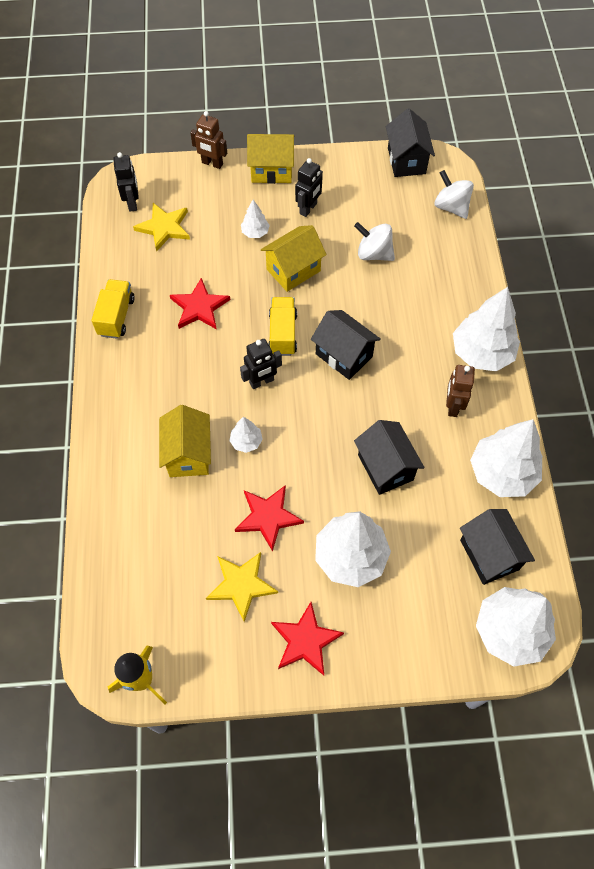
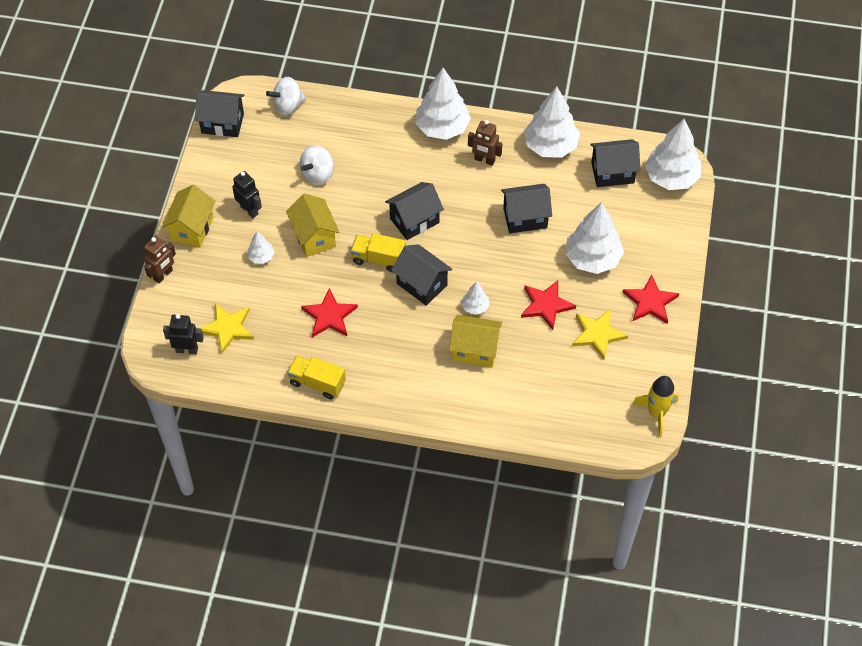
camera: 75 degrees left, 5 degrees down
black robot [240,339,282,389] -> black house [391,244,452,306]

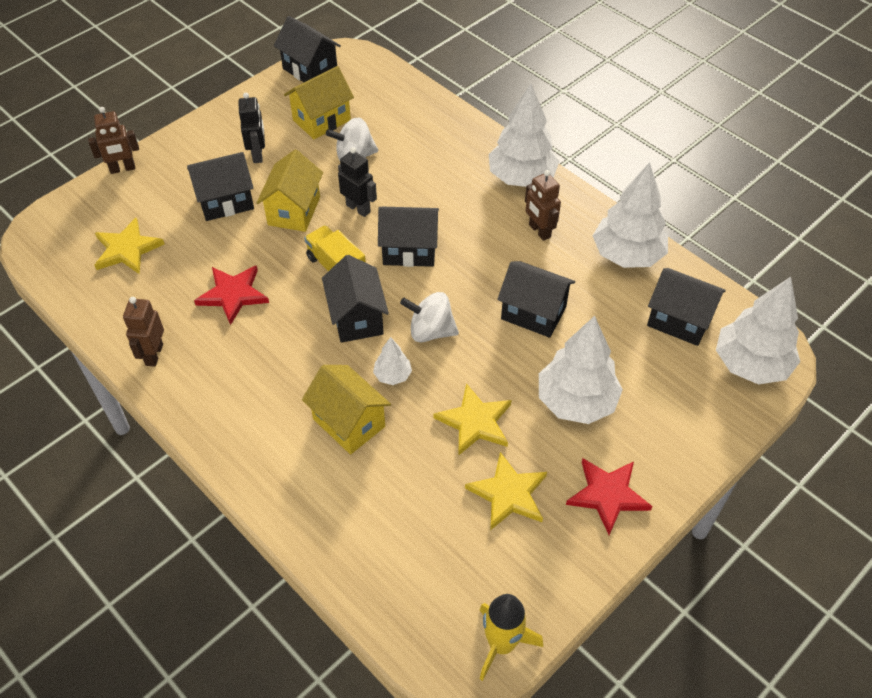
camera: 35 degrees right, 5 degrees down
yellow house [162,185,215,248] -> yellow house moved to [284,66,354,139]
black robot [163,314,203,354] -> black robot moved to [338,147,377,217]
white tree [247,231,275,264] -> black house [187,152,254,221]
white spinning top [266,77,306,115] -> white spinning top moved to [400,292,459,343]
yellow truck [287,356,346,399] -> brown robot [123,297,164,367]
red star [521,280,576,330] -> yellow star [434,383,511,456]

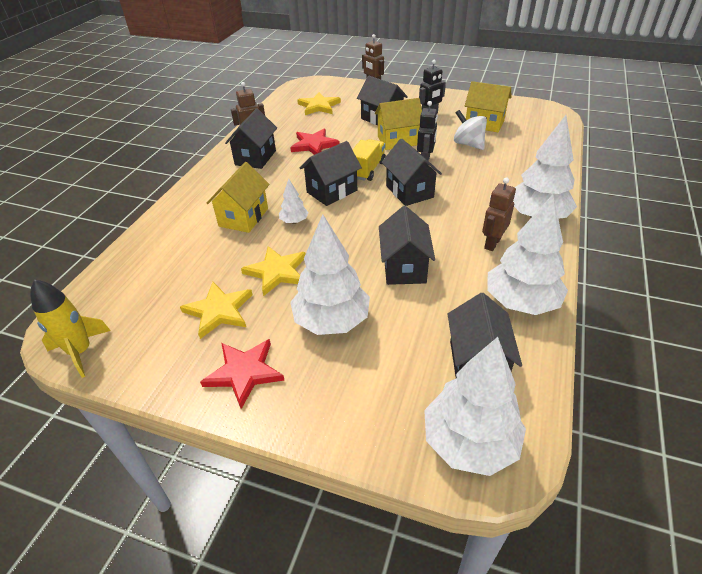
camera: 65 degrees right, 10 degrees down
black house [274,16,341,82] -> black house moved to [225,108,277,169]
white spinning top [400,292,459,343] -> none

